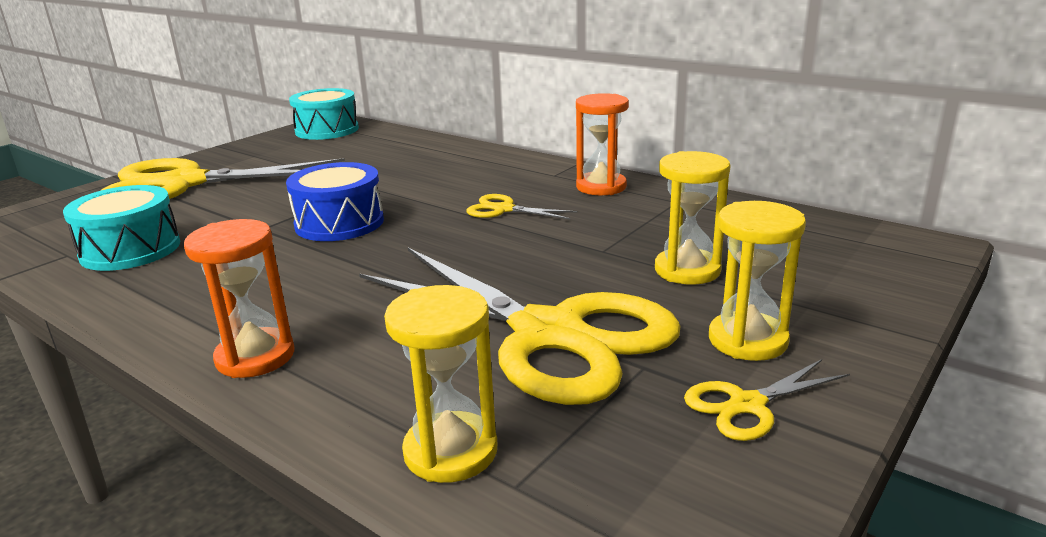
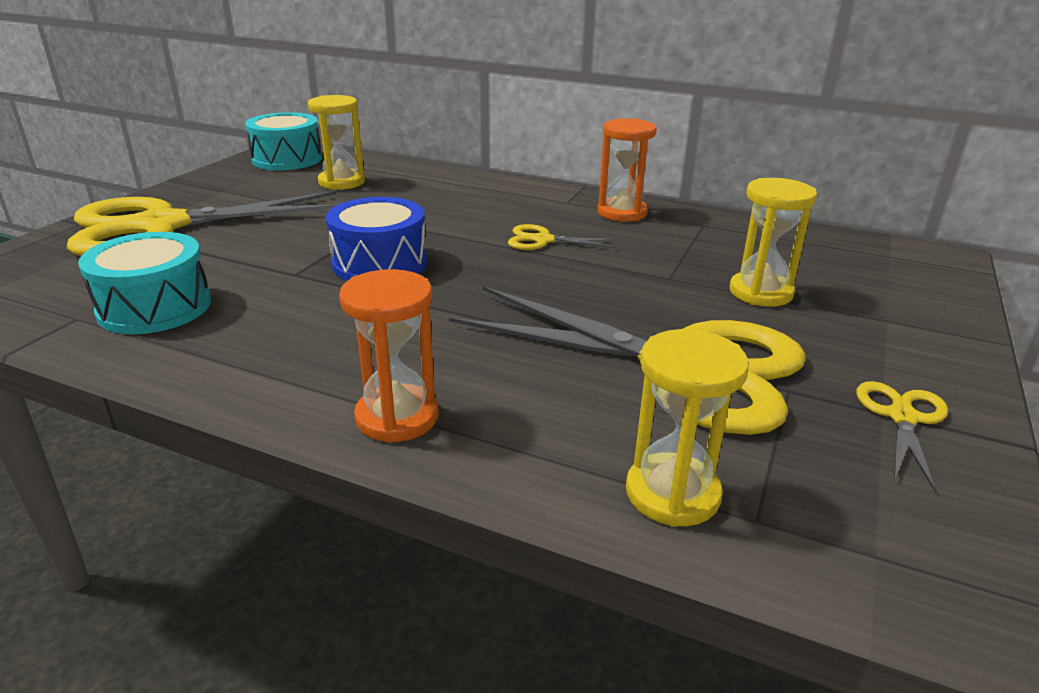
camera: 15 degrees left, 5 degrees up
yellow scissors [684,359,850,441] -> yellow scissors turned 150 degrees clockwise [857,381,948,492]
yellow hourglass [709,201,806,361] -> yellow hourglass moved to [308,95,365,190]

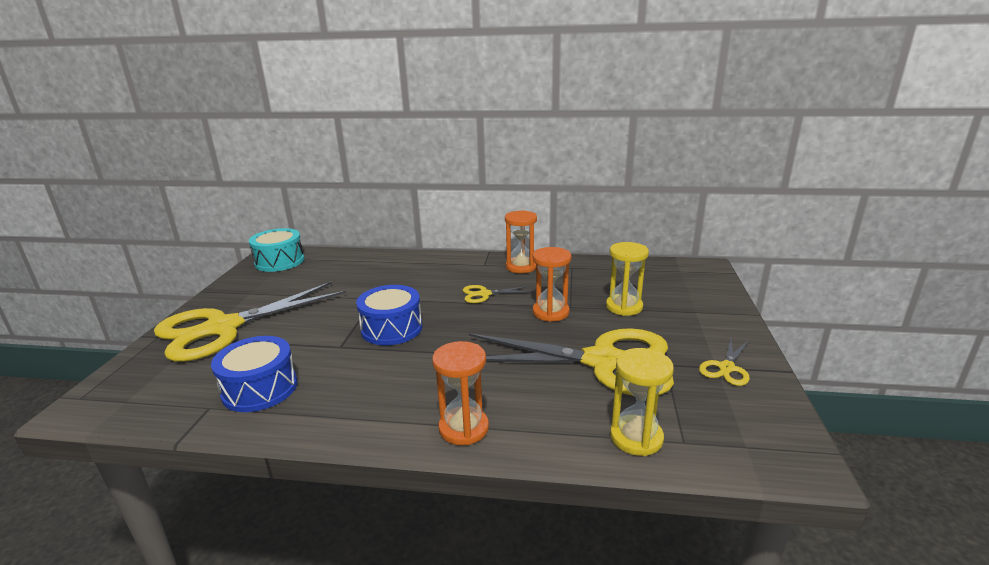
camera: 15 degrees left, 5 degrees down
turquoise drum [78,232,211,334] -> blue drum [211,336,298,412]
yellow hourglass [308,95,365,190] -> none
yellow scissors [857,381,948,492] -> yellow scissors turned 150 degrees counterclockwise [699,339,750,386]
none -> orange hourglass [533,247,571,322]

